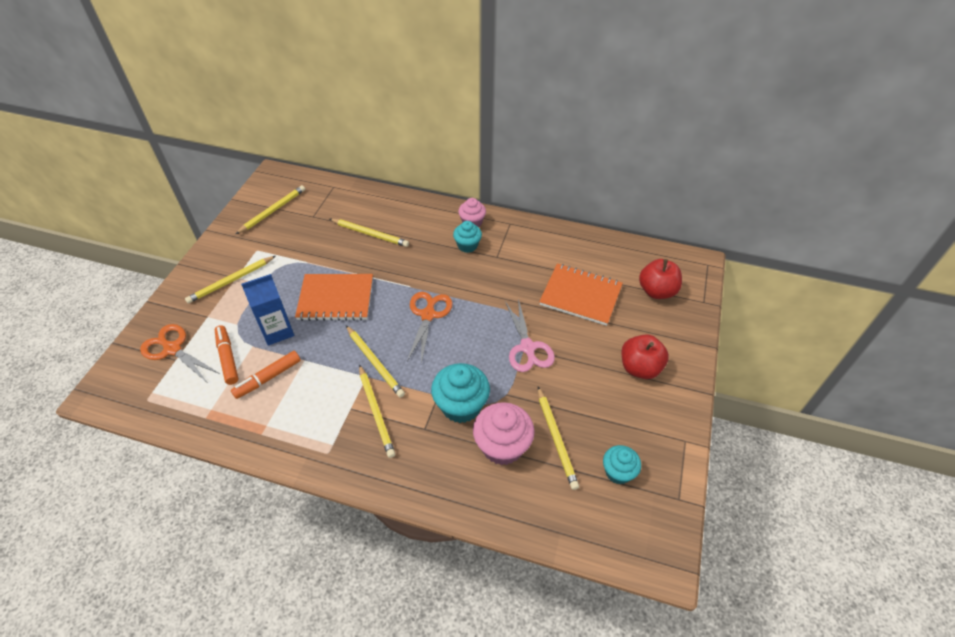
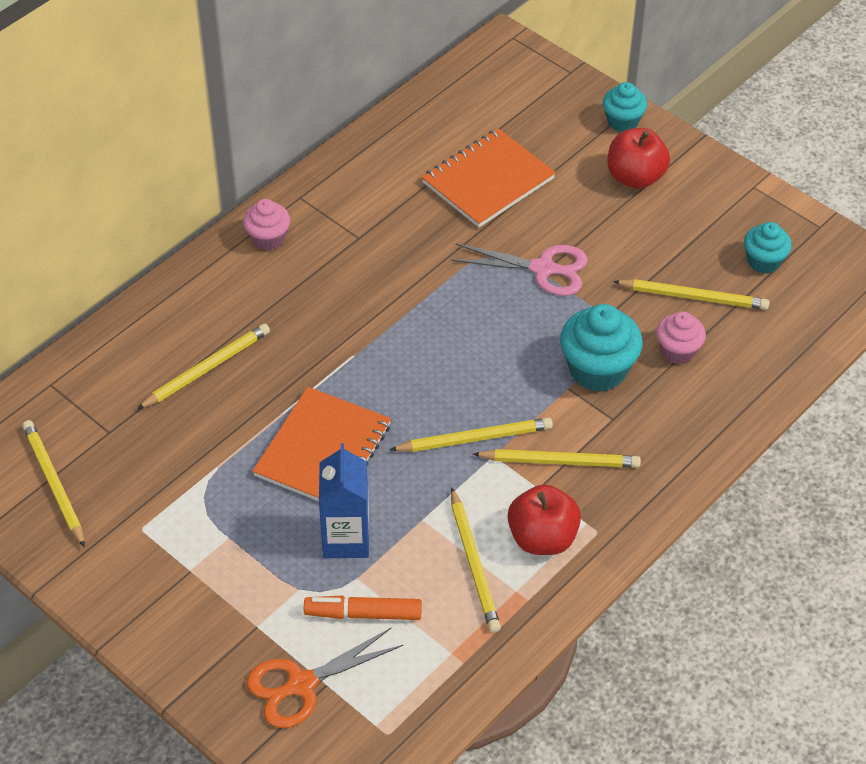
camera: 65 degrees left, 0 degrees up
yellow pencil [185,256,276,303] -> yellow pencil moved to [451,487,501,633]
orange marker [231,351,301,399] -> none
orange scissors [407,292,453,364] -> none
turquoise cupcake [453,221,482,253] -> turquoise cupcake moved to [603,82,647,132]
pink cupcake [473,402,535,465] -> pink cupcake [656,311,706,364], size x0.61
red apple [639,259,682,299] -> red apple moved to [508,484,581,555]

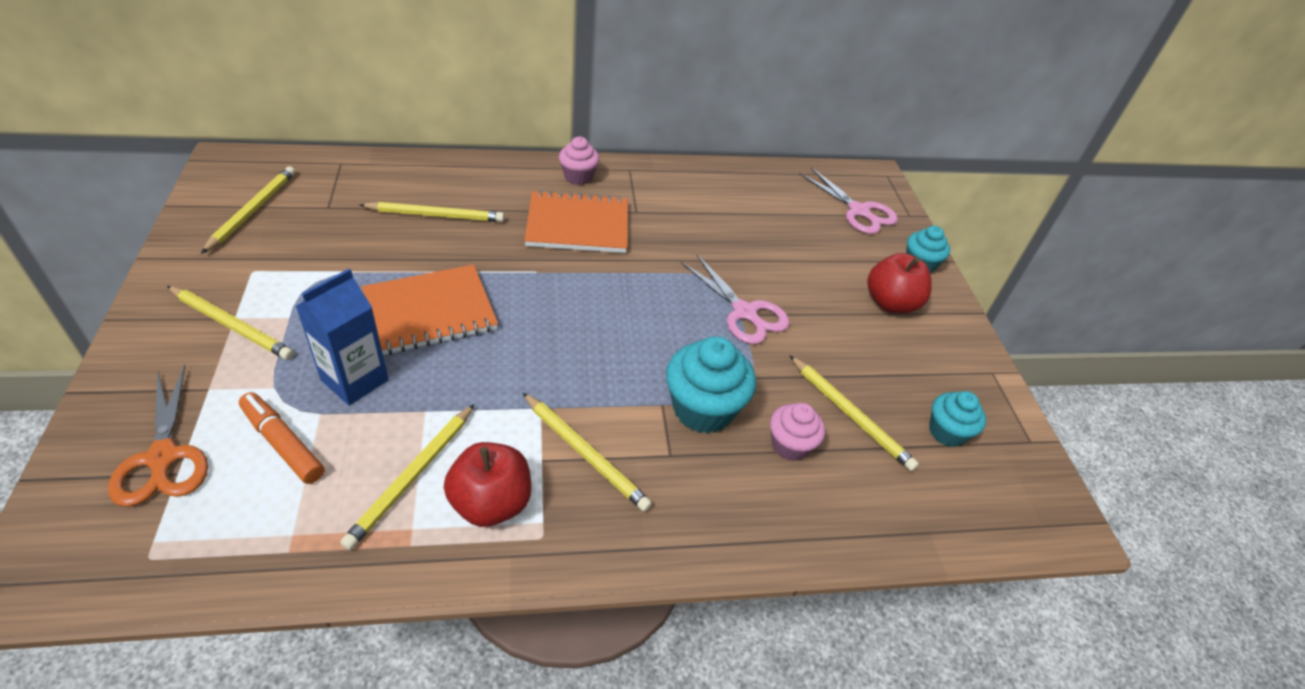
camera: 35 degrees right, 5 degrees down
orange scissors [247,628,403,728] -> orange scissors turned 120 degrees counterclockwise [108,365,208,507]
yellow pencil [389,417,553,452] -> yellow pencil moved to [167,286,294,360]
orange notebook [422,128,556,227] -> orange notebook moved to [524,190,628,253]
none -> pink scissors [799,167,898,234]

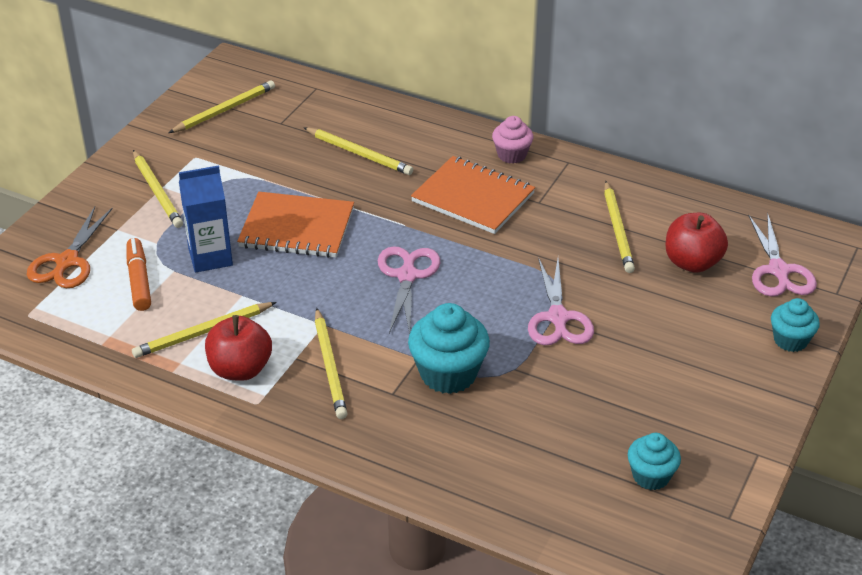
camera: 40 degrees right, 5 degrees down
pink cupcake [770,403,825,461] -> none
yellow pencil [789,355,919,471] -> yellow pencil moved to [604,181,635,273]
red apple [867,253,932,313] -> red apple moved to [665,213,728,273]
none -> pink scissors [378,246,440,334]

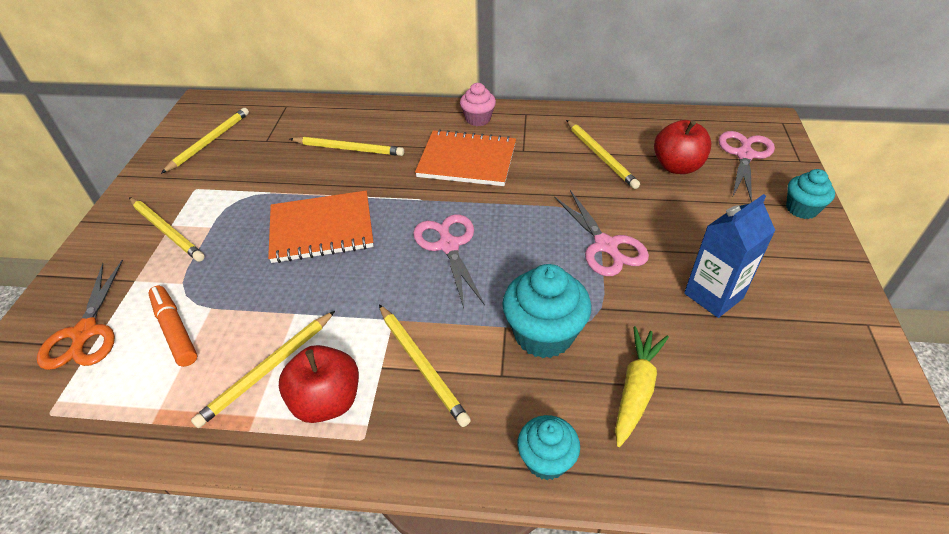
camera: 20 degrees left, 5 degrees up
blue carton [179,165,233,273] -> blue carton moved to [684,194,776,318]
turquoise cupcake [628,433,681,490] -> turquoise cupcake moved to [518,415,580,480]
pink scissors [748,213,817,297] -> pink scissors turned 135 degrees counterclockwise [719,131,775,203]
none -> yellow carrot [615,326,669,447]

